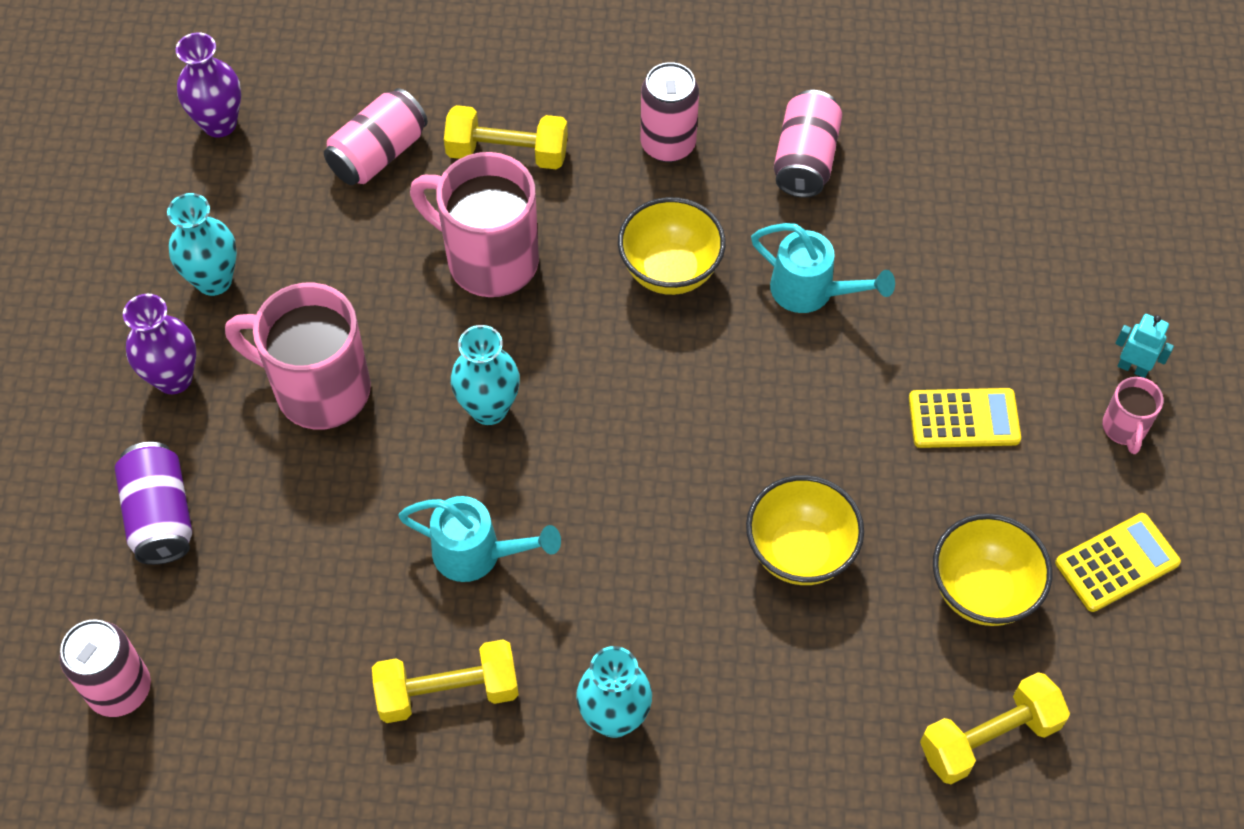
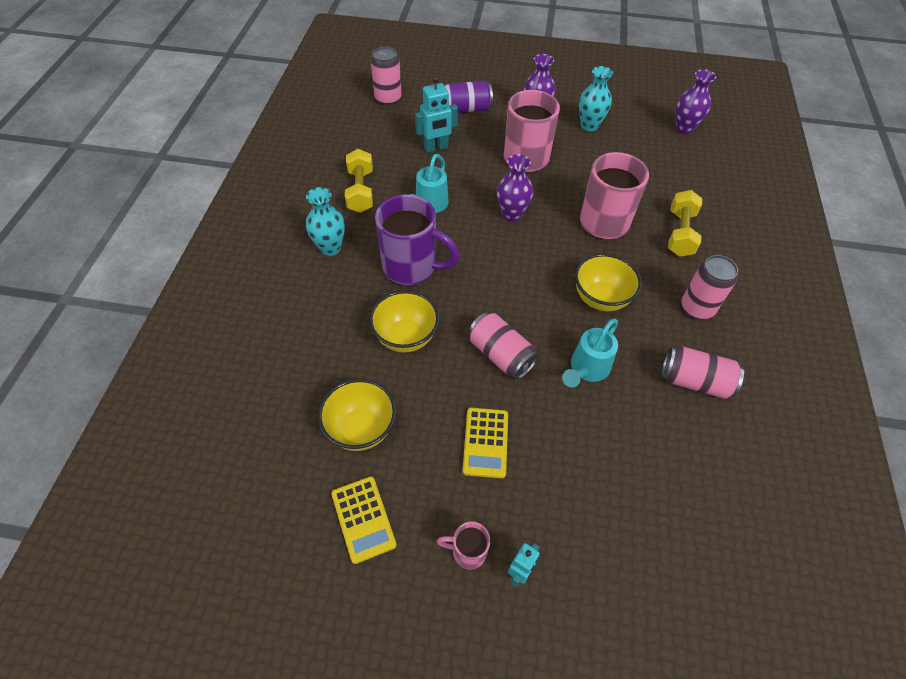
camera: 95 degrees right, 5 degrees down
pink can [324,88,428,185] -> pink can moved to [468,312,539,379]
turquoise vase [451,325,520,425] -> purple vase [497,154,533,222]
yellow dumbbell [920,672,1070,784] -> none
none -> purple mug [375,194,460,285]
none -> turquoise robot [415,76,458,153]

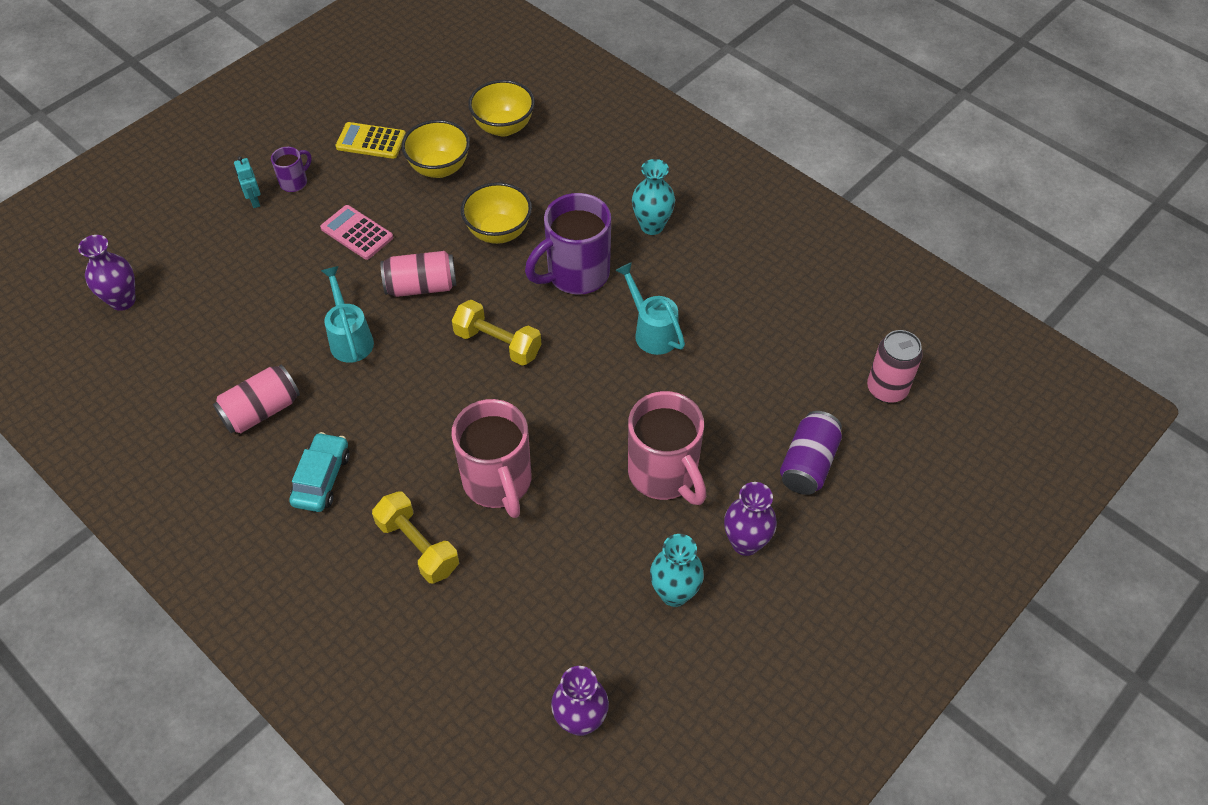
camera: 125 degrees right, 0 degrees up
yellow dumbbell [345,149,373,213] -> yellow dumbbell moved to [452,300,541,366]
turquoise robot [415,76,458,153] -> none
pink mug [437,521,490,570] -> purple mug [271,147,312,192]
yellow calculator [463,408,508,478] -> pink calculator [320,205,393,260]
purple vase [497,154,533,222] -> purple vase moved to [78,235,136,311]
yellow bowl [575,254,642,311] -> yellow bowl moved to [468,80,535,137]
pink can [681,255,738,319] -> turquoise car [289,432,350,512]

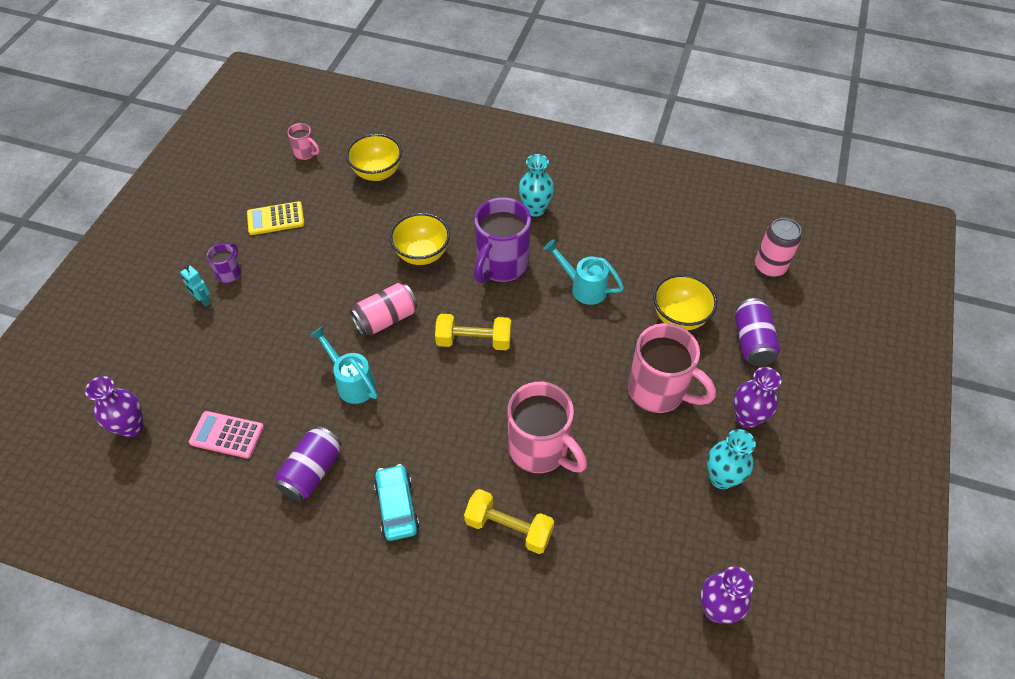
camera: 25 degrees left, 0 degrees up
pink can [213,365,300,433] -> purple can [275,426,342,502]
pink calculator [320,205,393,260] -> pink calculator moved to [189,411,264,458]
yellow bowl [401,120,470,178] -> yellow bowl moved to [653,274,717,331]
none -> pink mug [287,123,320,160]

